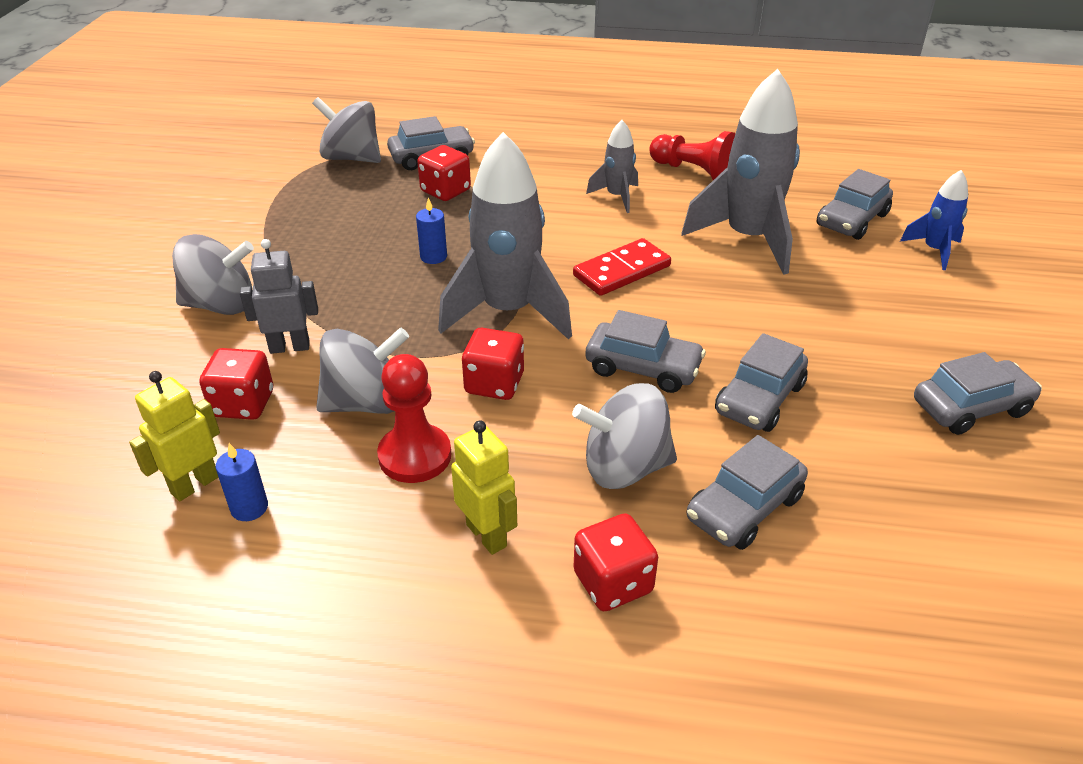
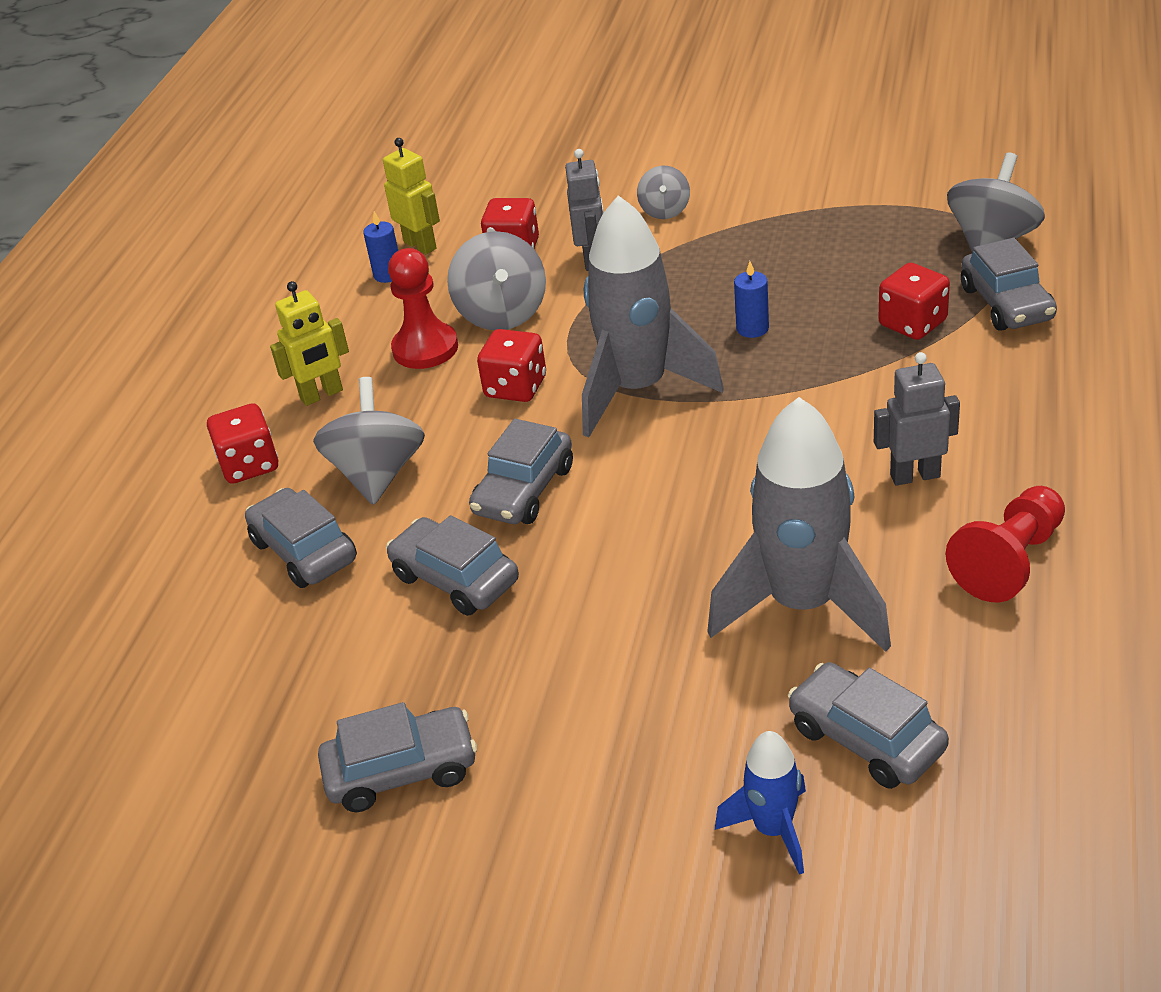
camera: 100 degrees right, 0 degrees up
grey spinning top [172,234,254,315] -> grey spinning top [637,166,690,219], size x0.58
red domino [573,238,671,296] -> none
grey rocket [586,120,638,213] -> grey robot [874,352,960,486]
grey car [914,352,1042,435] -> grey car turned 90 degrees counterclockwise [318,702,477,812]

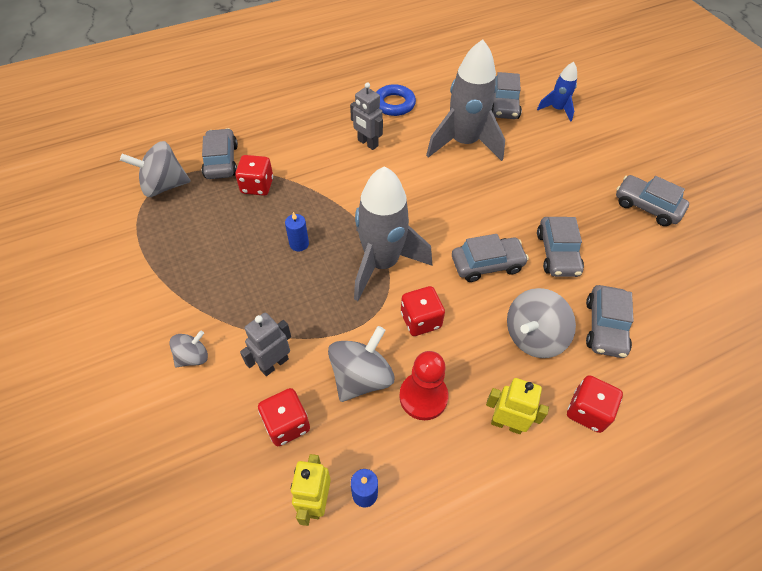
camera: 135 degrees left, 15 degrees up
red pawn [946,486,1065,602] -> blue ring [376,84,416,116]
grey car [961,238,1057,331] -> grey car turned 45 degrees counterclockwise [202,128,238,179]

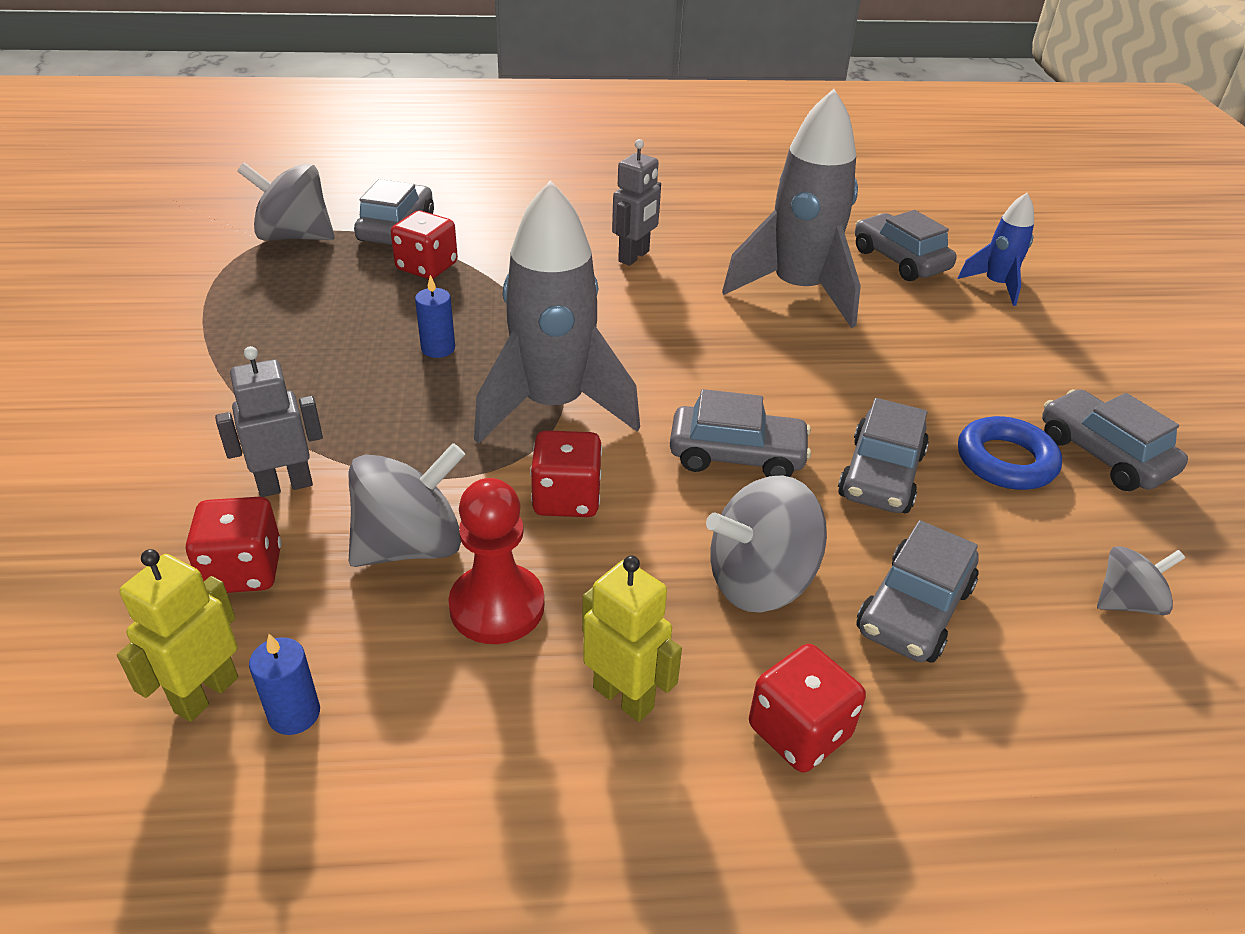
camera: 20 degrees right, 15 degrees down
grey spinning top [169,331,208,368] -> grey spinning top moved to [1097,546,1185,615]
grey robot [350,82,383,150] -> grey robot turned 120 degrees counterclockwise [612,139,661,266]
blue ring [376,84,416,116] -> blue ring moved to [958,416,1062,490]
grey car [492,72,522,119] -> grey car turned 120 degrees clockwise [855,210,957,281]

